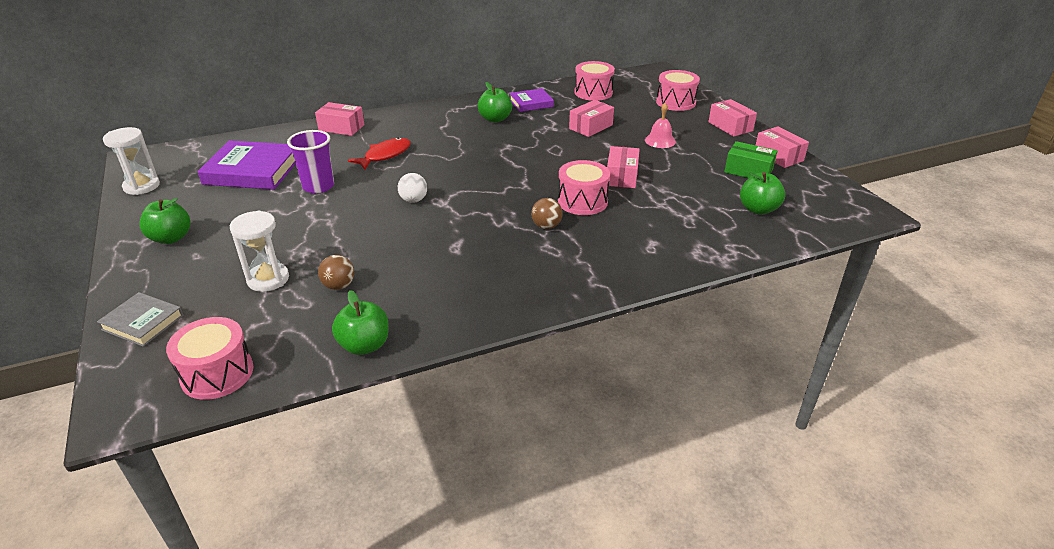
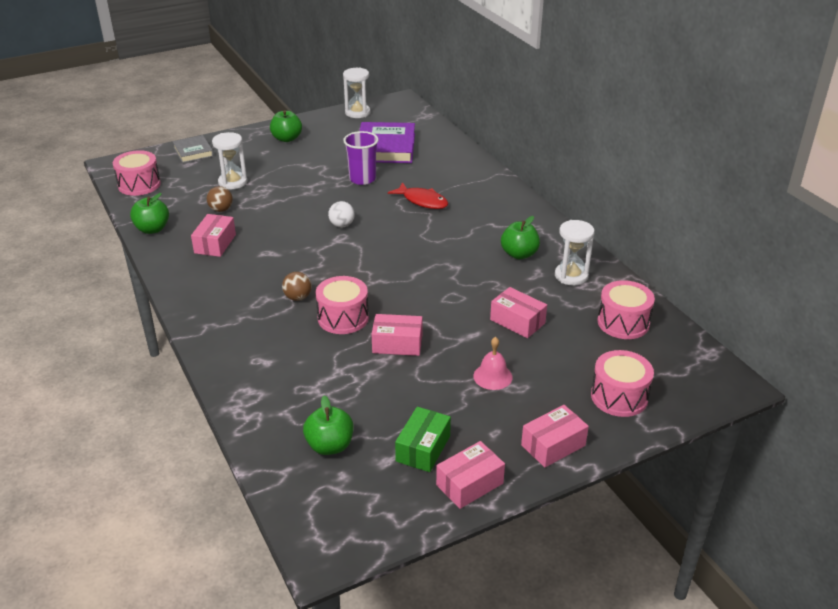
camera: 85 degrees right, 0 degrees up
grey book [97,292,184,347] -> grey book turned 45 degrees counterclockwise [173,135,214,163]
pink box [315,102,364,136] -> pink box moved to [191,214,236,257]
purple book [509,88,554,112] -> white hourglass [555,220,595,286]

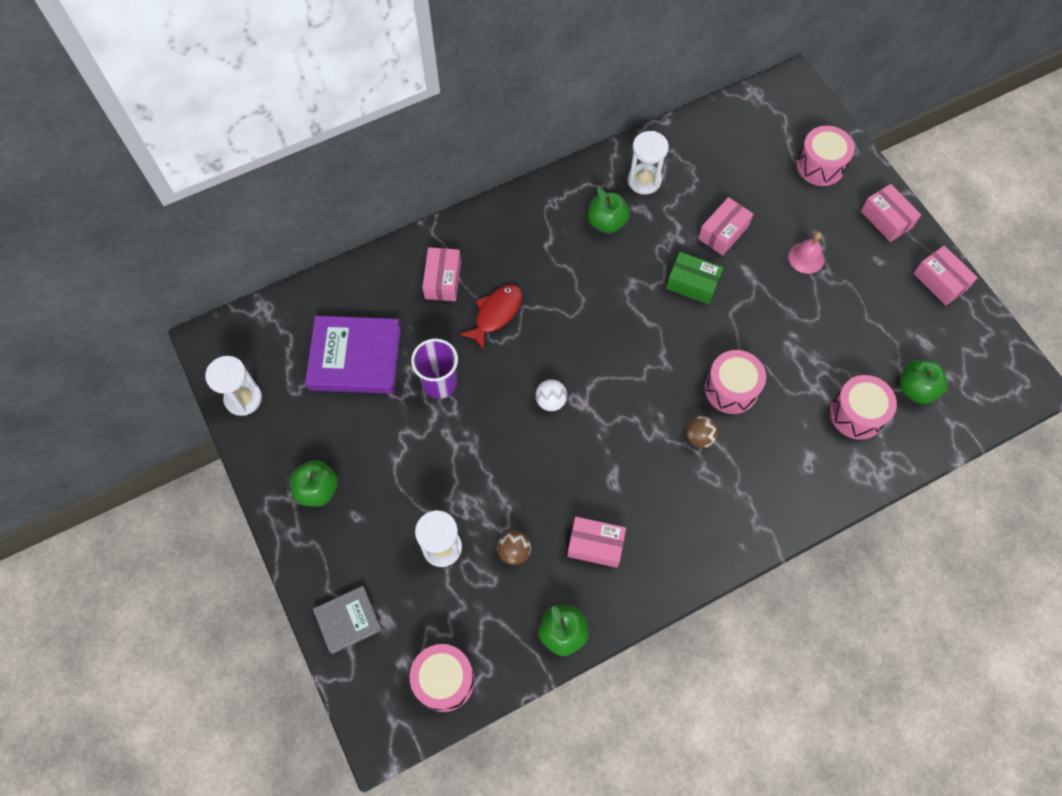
camera: 90 degrees left, 30 degrees up
pink box [371,314,422,356] -> pink box moved to [422,247,461,301]
green box [395,407,451,472] -> green box moved to [666,252,723,304]
pink drum [598,280,655,339] -> pink drum moved to [830,375,897,440]

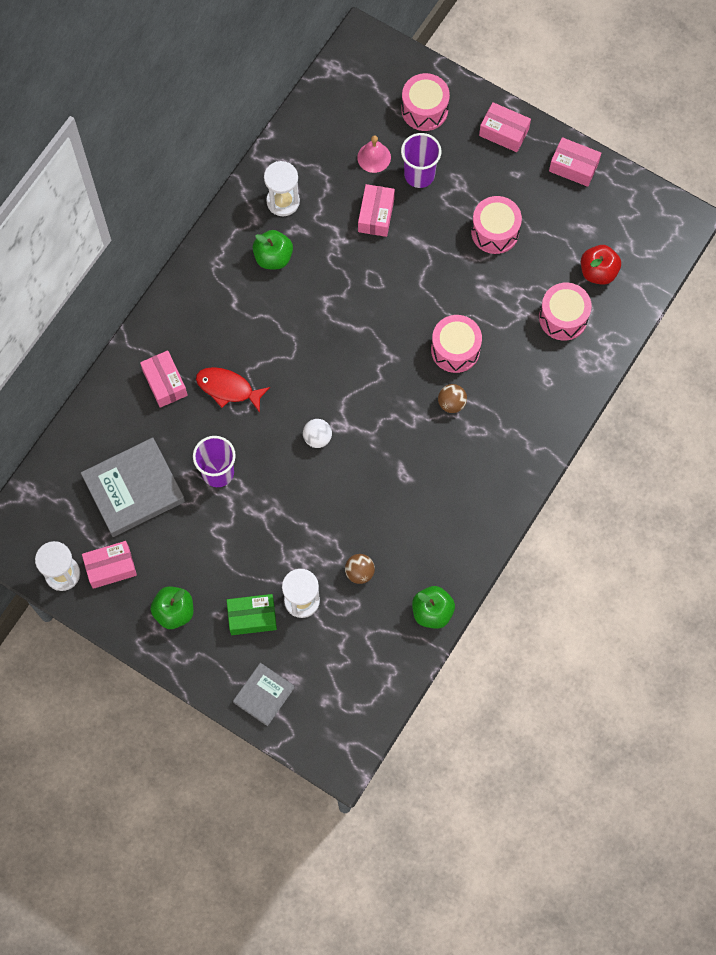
camera: 30 degrees left, 5 degrees up
purple book [305,316,401,394] -> grey book [81,437,185,537]
pink drum [410,644,475,712] -> pink drum moved to [471,196,522,254]
red fish [459,284,522,351] -> red fish turned 75 degrees counterclockwise [196,367,270,413]
pink box [567,517,626,568] -> pink box moved to [82,541,137,589]
green box [666,252,723,304] -> green box moved to [227,594,277,635]
pink bell [788,232,824,274] -> pink bell moved to [357,135,391,173]
green apple [899,360,948,404] -> red apple [581,245,621,285]
none -> purple cup [401,133,441,188]

